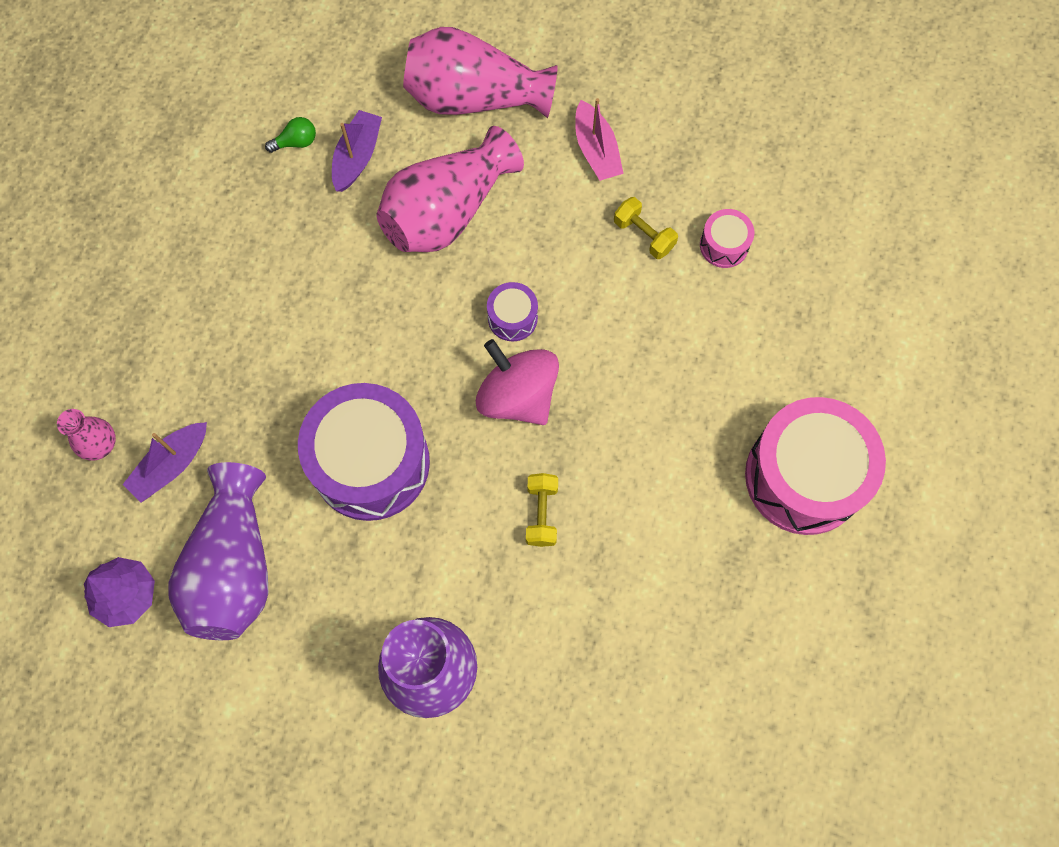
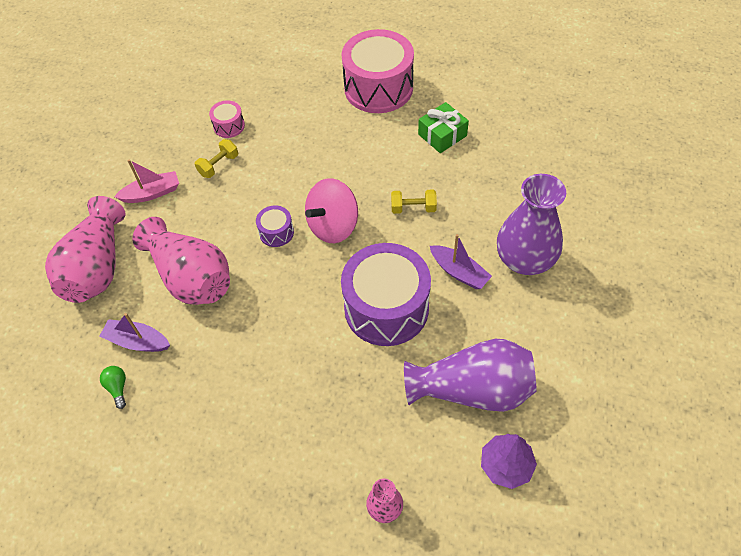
camera: 90 degrees left, 15 degrees down
purple boat [122,422,207,503] -> purple boat moved to [430,234,492,289]
none -> green gift [418,102,469,153]

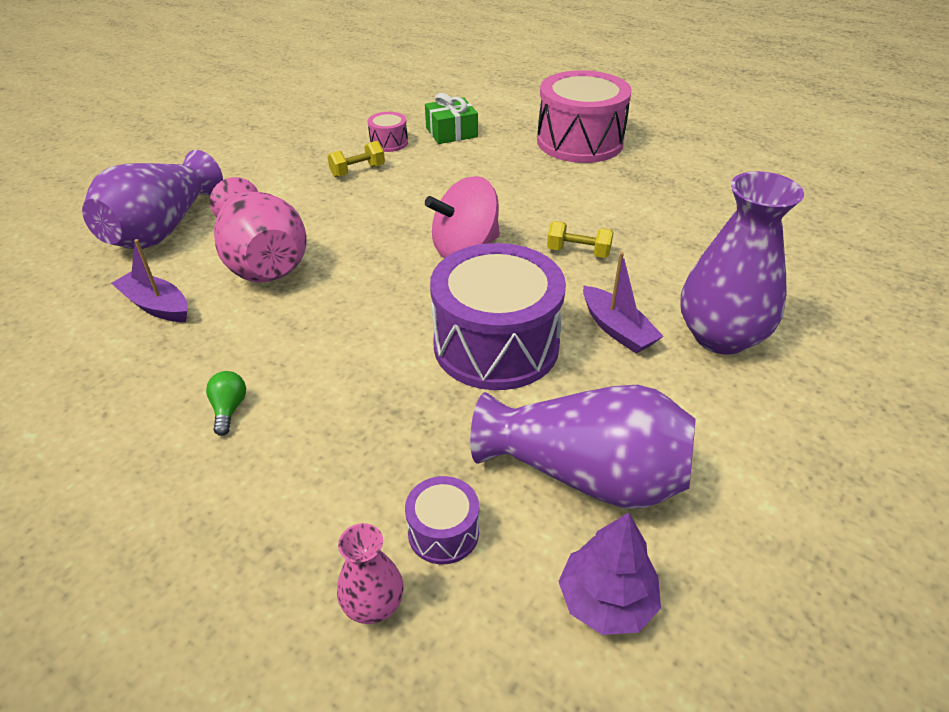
camera: 15 degrees right, 15 degrees down
pink vase [45,196,126,303] -> purple vase [82,150,223,249]
green light bulb [100,366,126,409] -> green light bulb moved to [206,371,246,436]
pink boat [114,160,179,203] -> none
purple drum [256,205,294,247] -> purple drum moved to [405,476,479,564]
green gift [418,102,469,153] -> green gift moved to [425,93,478,144]

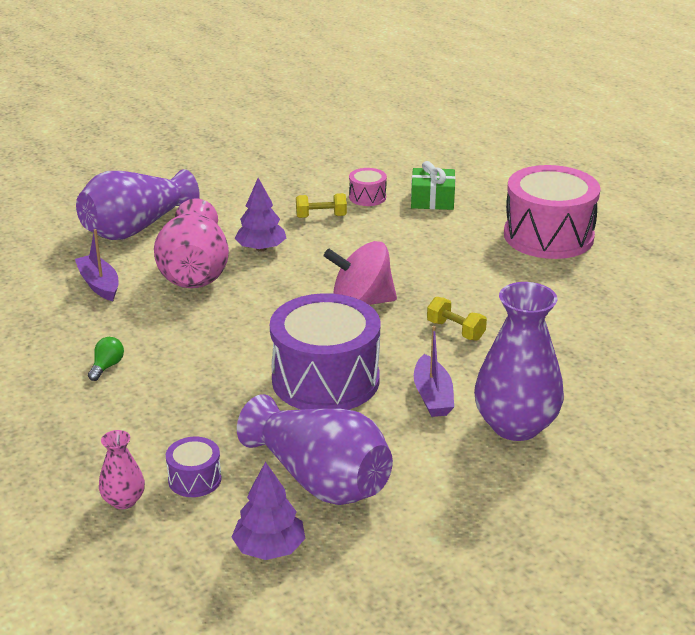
camera: 25 degrees right, 10 degrees down
none -> purple tree [234,178,286,252]

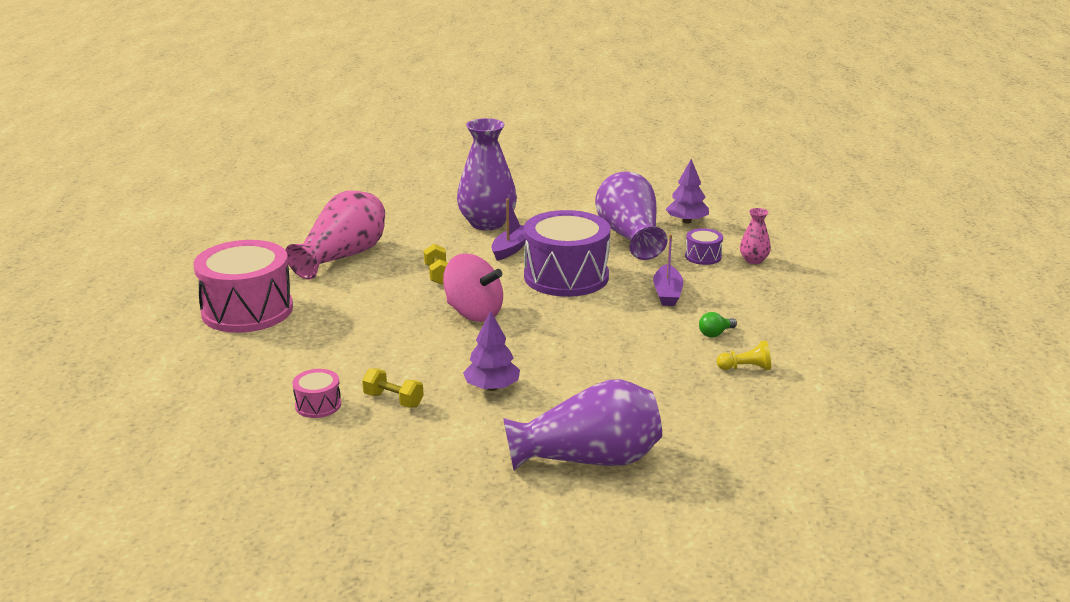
camera: 145 degrees left, 5 degrees down
purple boat [75,229,118,301] -> purple boat moved to [653,234,683,306]
pink vase [154,199,229,288] -> pink vase moved to [285,191,385,280]
green gift [411,161,456,210] -> none
none -> yellow pawn [717,340,771,370]

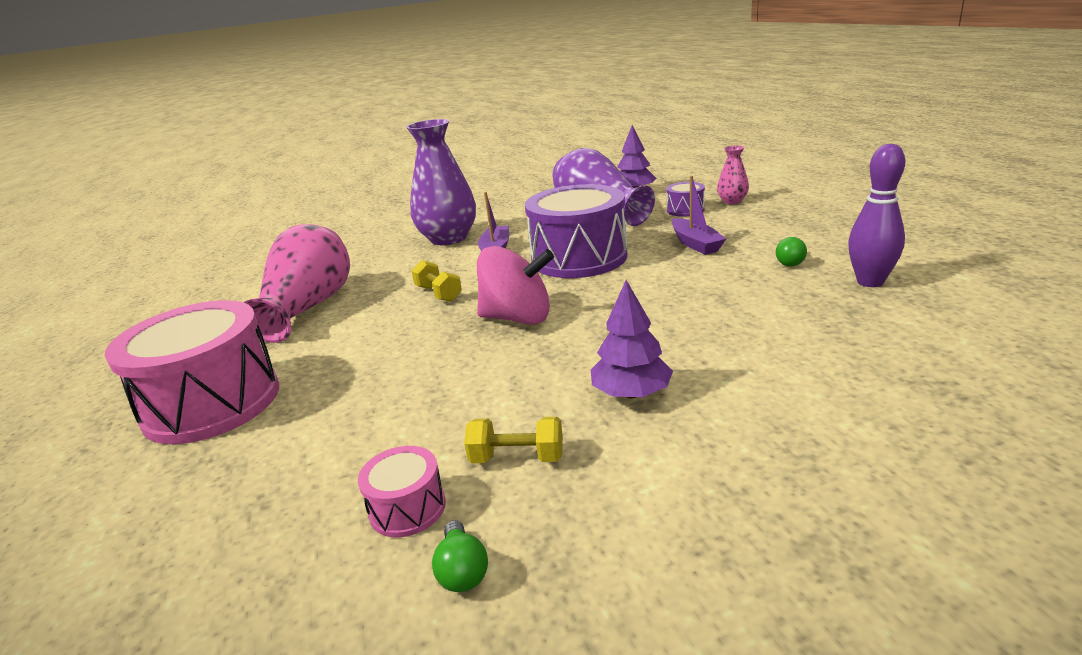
camera: 20 degrees left, 0 degrees up
purple vase [503,379,662,470] -> none
yellow pawn [717,340,771,370] -> purple bowling pin [848,144,905,287]
none -> green light bulb [432,520,488,592]

